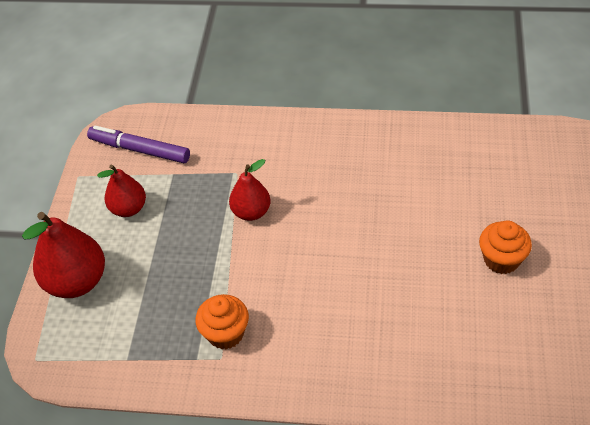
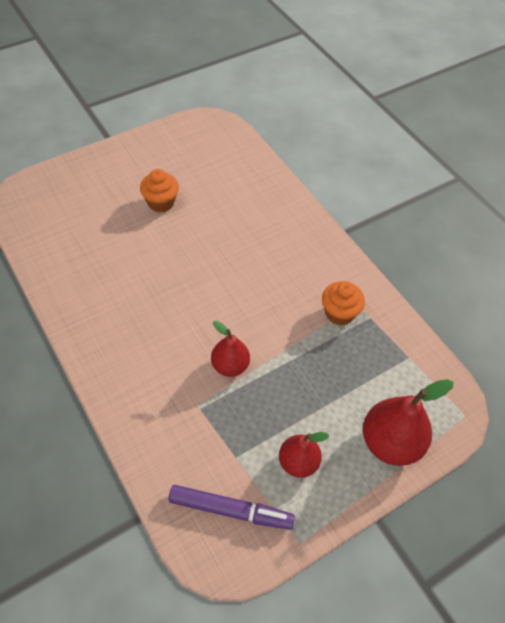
camera: 135 degrees left, 5 degrees up
purple marker [87,126,190,163] -> purple marker turned 60 degrees counterclockwise [169,485,295,530]

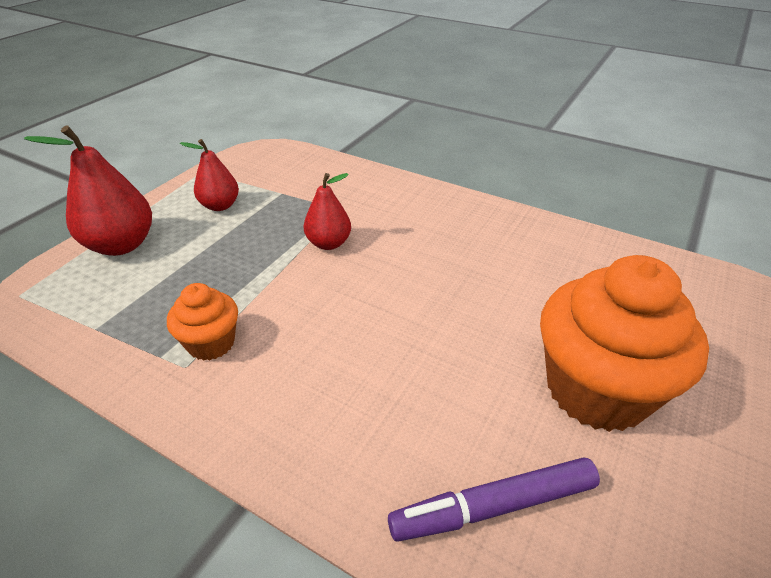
camera: 155 degrees right, 15 degrees down
orange cupcake [140,169,179,212] -> orange cupcake [540,255,709,432], size x1.98
purple marker [169,485,295,530] -> purple marker moved to [388,458,600,542]

